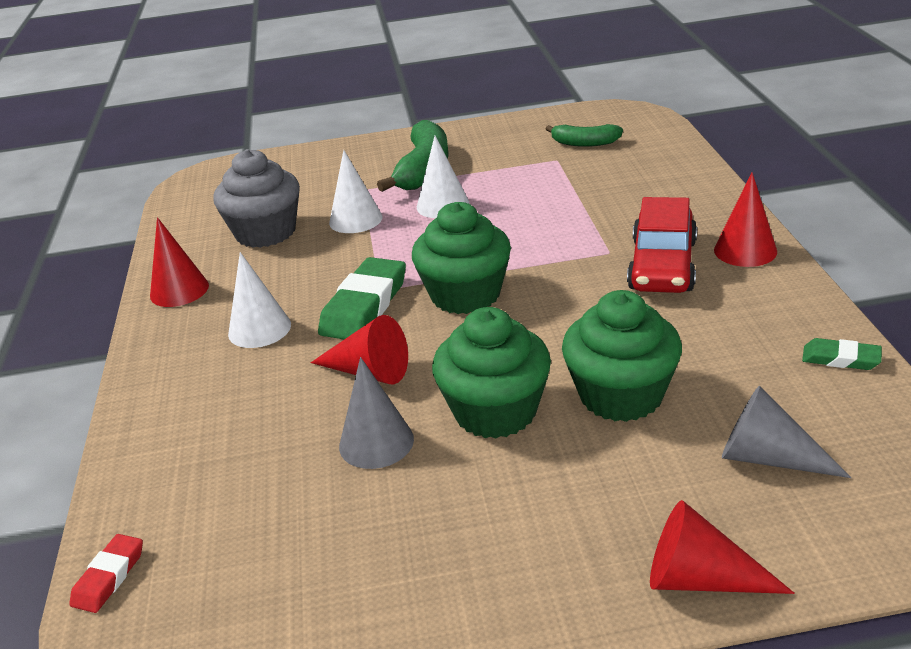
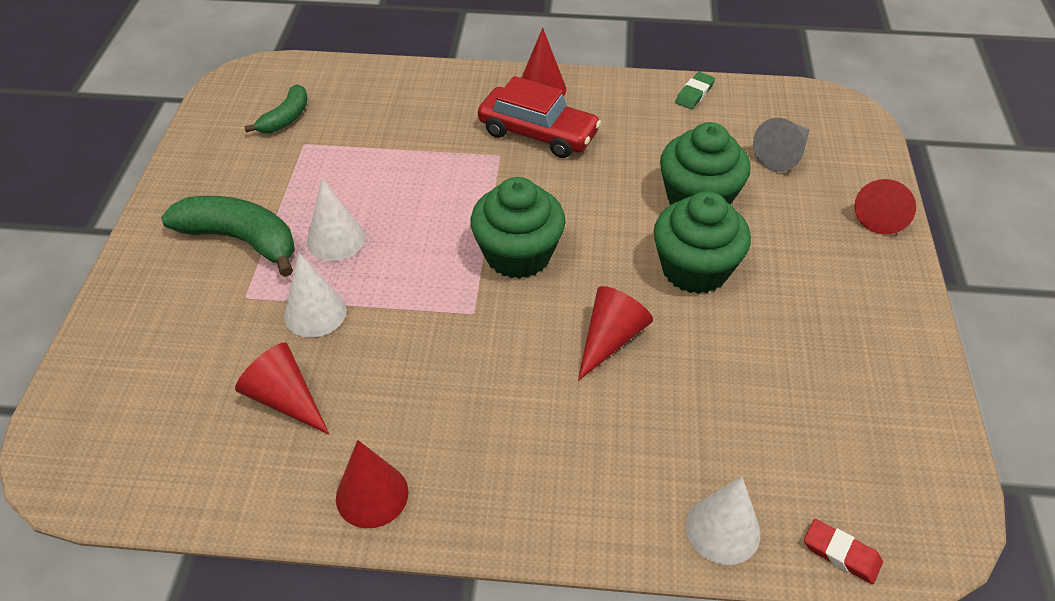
camera: 80 degrees left, 15 degrees up
grey cupcake [213,149,300,248] -> red cone [235,343,329,434]
white cone [228,252,291,348] -> white cone moved to [686,476,761,565]
green eraser [318,257,406,339] -> none
grey cone [339,357,414,469] -> none

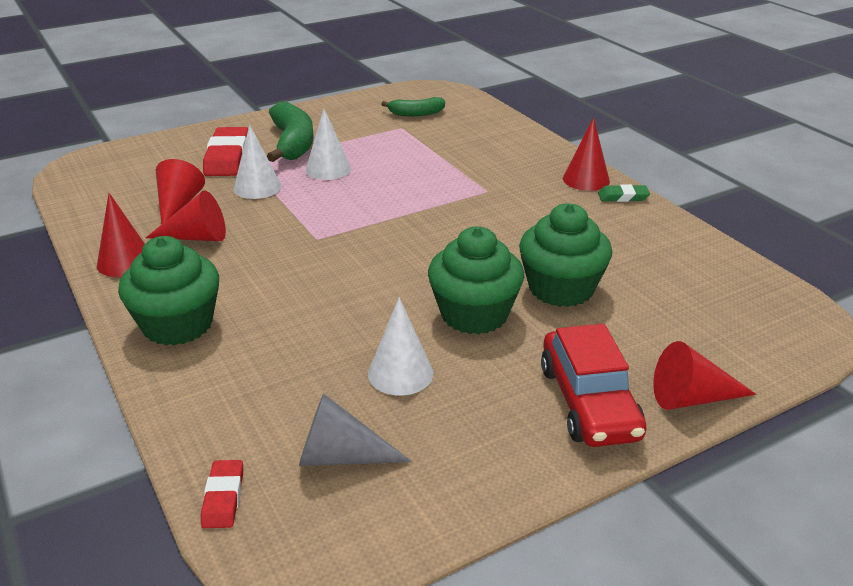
camera: 55 degrees right, 15 degrees down
green cupcake [470,177,566,279] -> green cupcake moved to [118,236,219,346]
red car [478,76,601,158] -> red car moved to [541,324,647,447]
red cone [578,286,653,381] -> red cone moved to [146,190,226,241]
green eraser [675,72,715,109] -> green eraser moved to [598,184,650,202]
white cone [686,476,761,565] -> white cone moved to [368,297,433,396]
grey cone [753,118,809,172] -> grey cone moved to [299,393,412,466]
none -> red eraser [203,127,248,176]

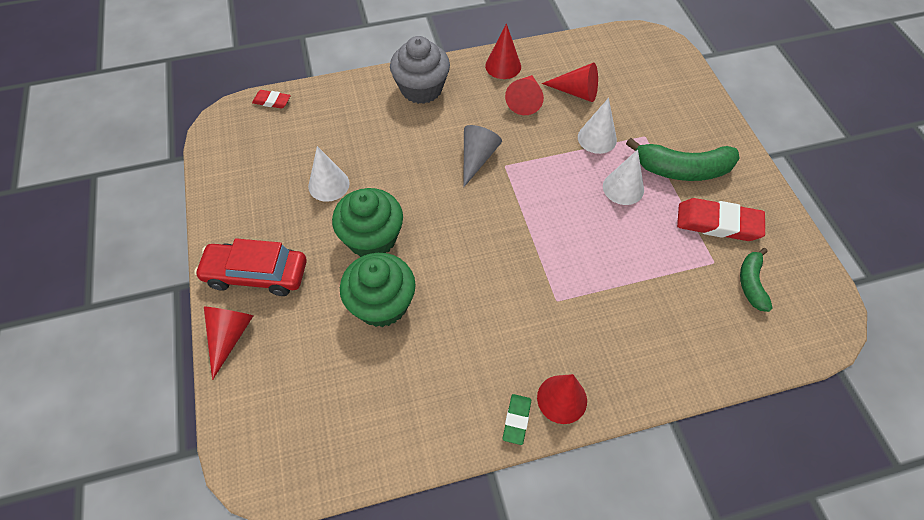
camera: 105 degrees right, 25 degrees up
green cupcake [118,236,219,346] -> grey cupcake [390,36,450,104]
red eraser [203,127,248,176] -> red eraser moved to [677,198,765,241]
grey cone [299,393,412,466] -> grey cone moved to [463,125,502,187]

